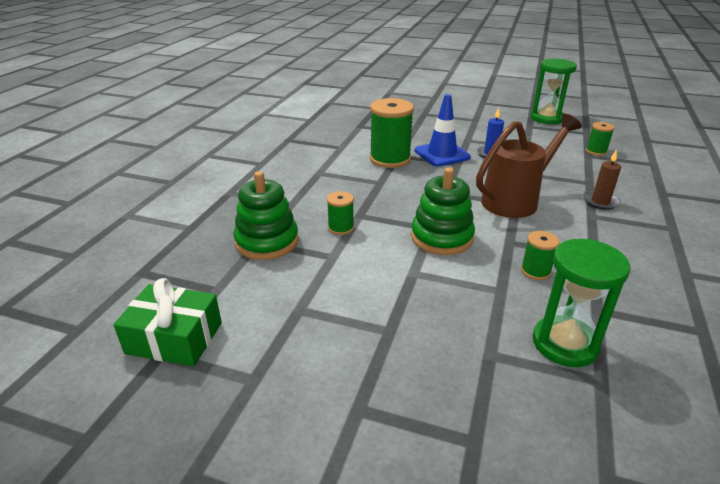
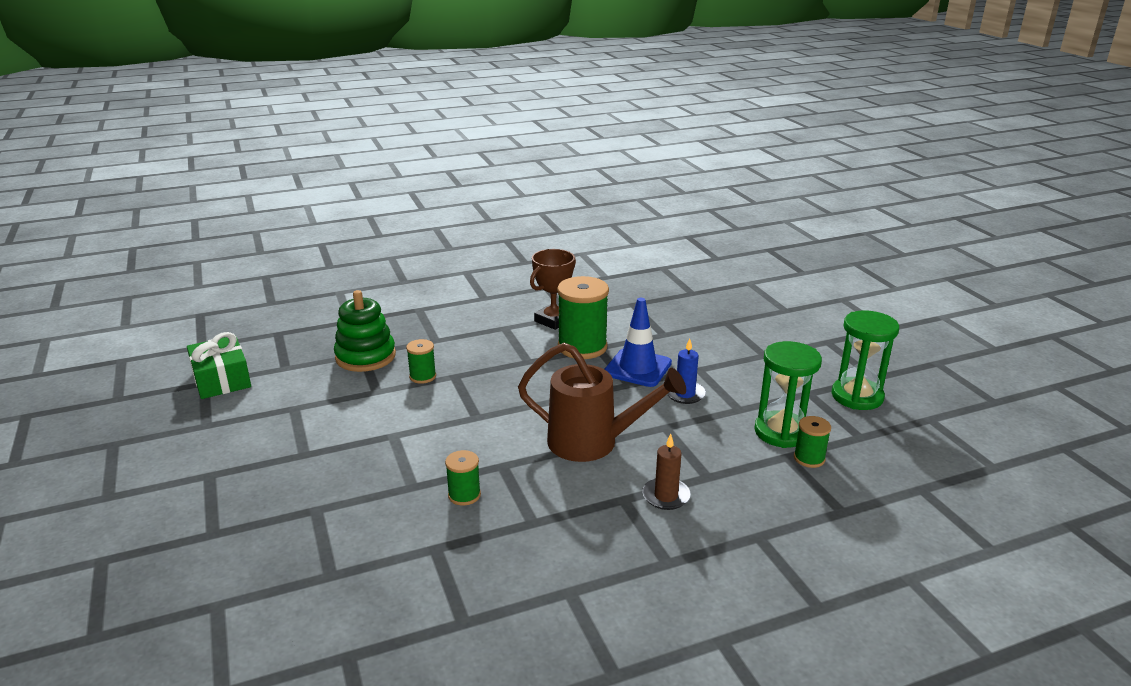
camera: 50 degrees right, 5 degrees down
green stacking toy [411,168,475,255] -> none
green hourglass [533,239,630,367] -> green hourglass moved to [754,341,822,448]
none -> brown trophy [530,249,576,330]

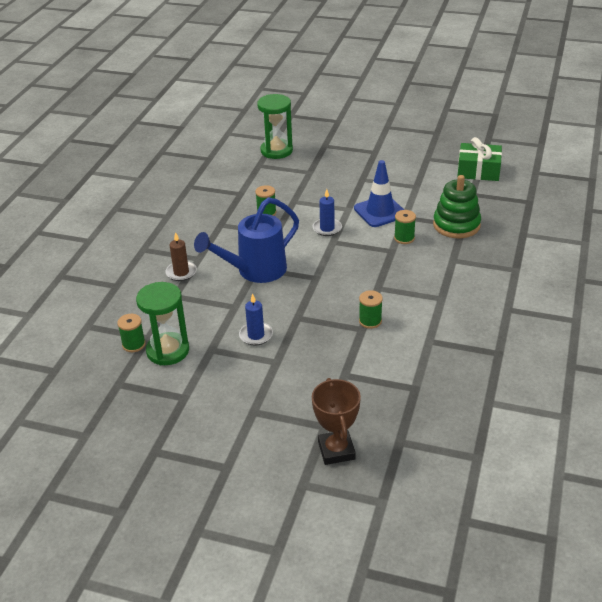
camera: 130 degrees right, 10 degrees up
brown watering can [518,343,686,462] -> blue watering can [194,197,299,283]
brown trophy [530,249,576,330] -> brown trophy moved to [312,378,361,465]
green spool [557,276,609,359] -> green spool [359,290,383,329], size x0.51
blue traffic cone [604,298,672,387] -> blue traffic cone moved to [354,160,404,227]
green hourglass [832,310,899,410] -> green hourglass moved to [257,94,293,159]
none -> blue candle [313,189,342,236]

